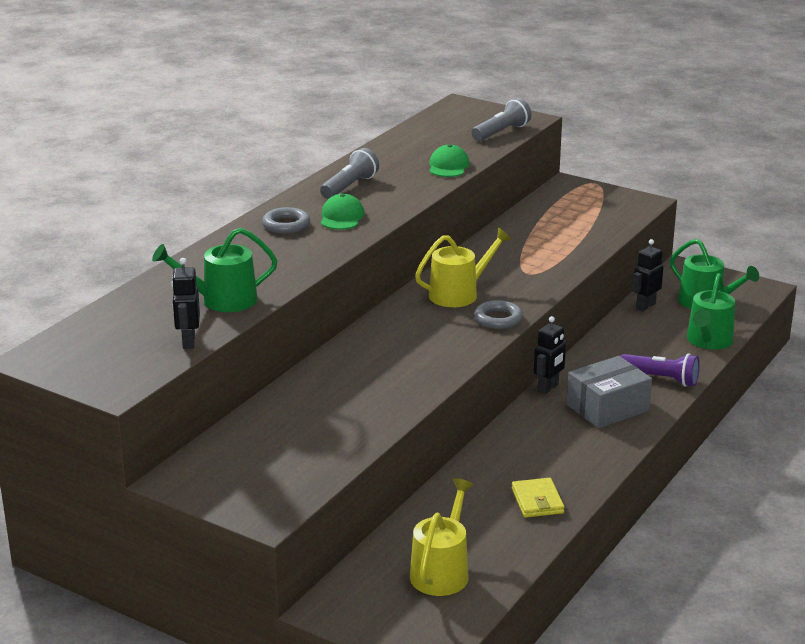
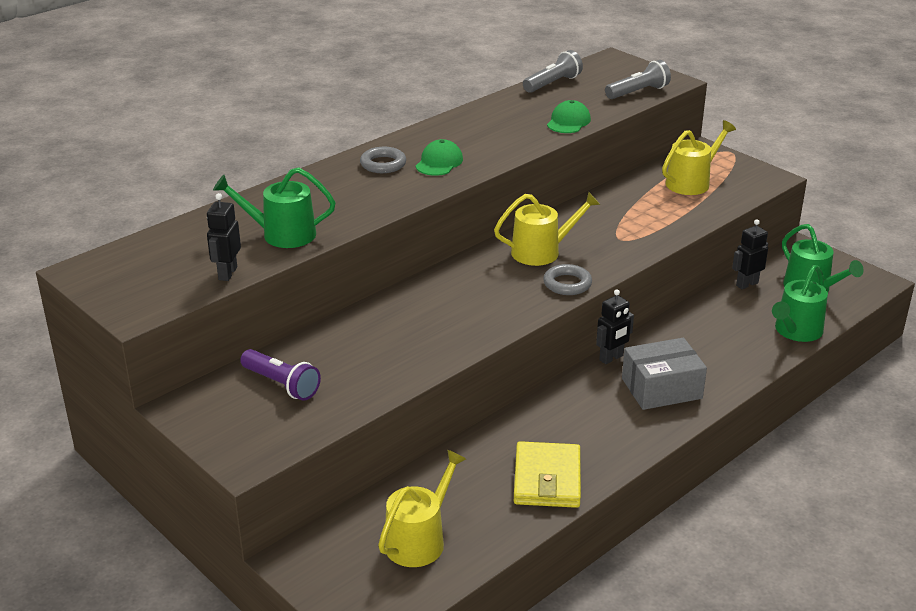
camera: 15 degrees right, 5 degrees up
grey flashlight [320,148,379,199] -> grey flashlight moved to [523,50,583,93]
yellow wallet [512,478,565,518] -> yellow wallet [514,441,581,508], size x1.55
purple flashlight [621,353,700,387] -> purple flashlight moved to [240,349,321,401]
none -> yellow watering can [662,120,736,195]

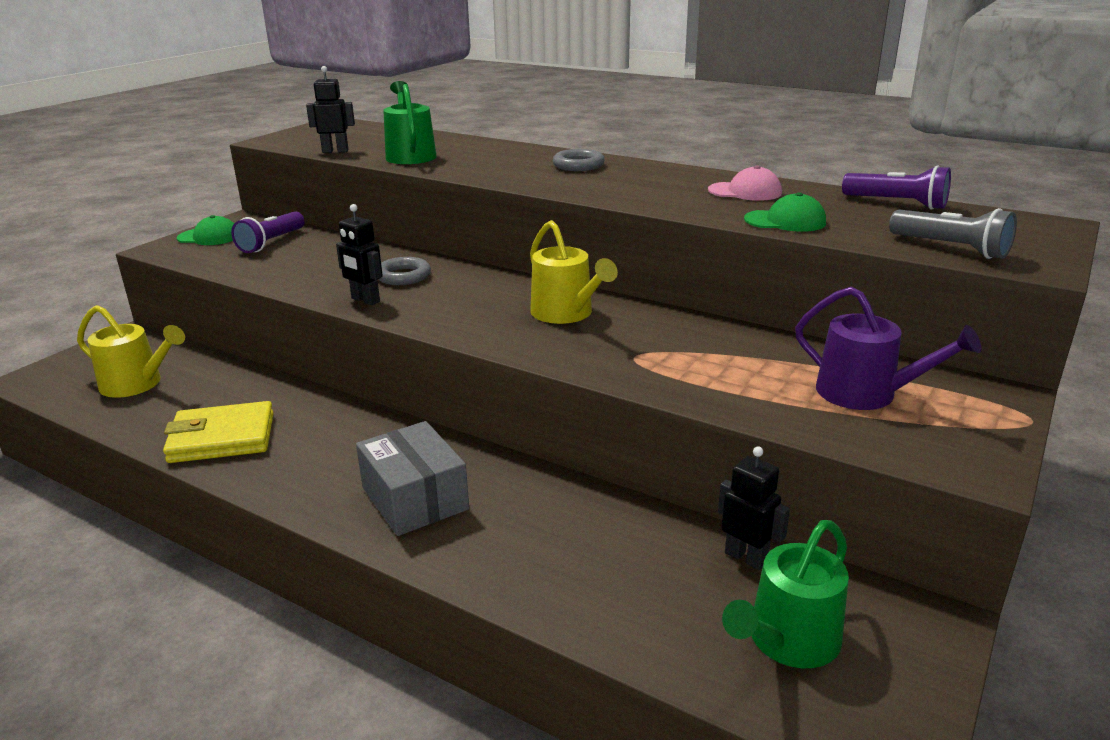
camera: 75 degrees right, 5 degrees down
green cap [415,139,463,176] -> green cap moved to [177,215,234,245]
grey flashlight [523,50,583,93] -> purple flashlight [842,165,951,210]
grey ring [543,264,592,295] -> grey ring moved to [378,257,431,285]
black robot [596,289,634,364] -> black robot moved to [336,204,383,305]
yellow watering can [662,120,736,195] -> purple watering can [795,287,981,410]
green watering can [772,265,828,342] -> none
none -> pink cap [708,165,782,201]

